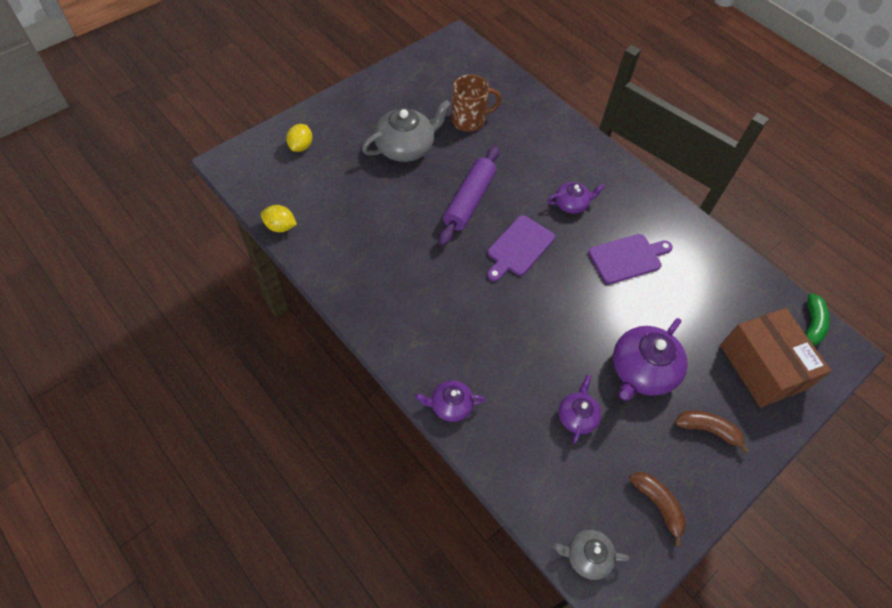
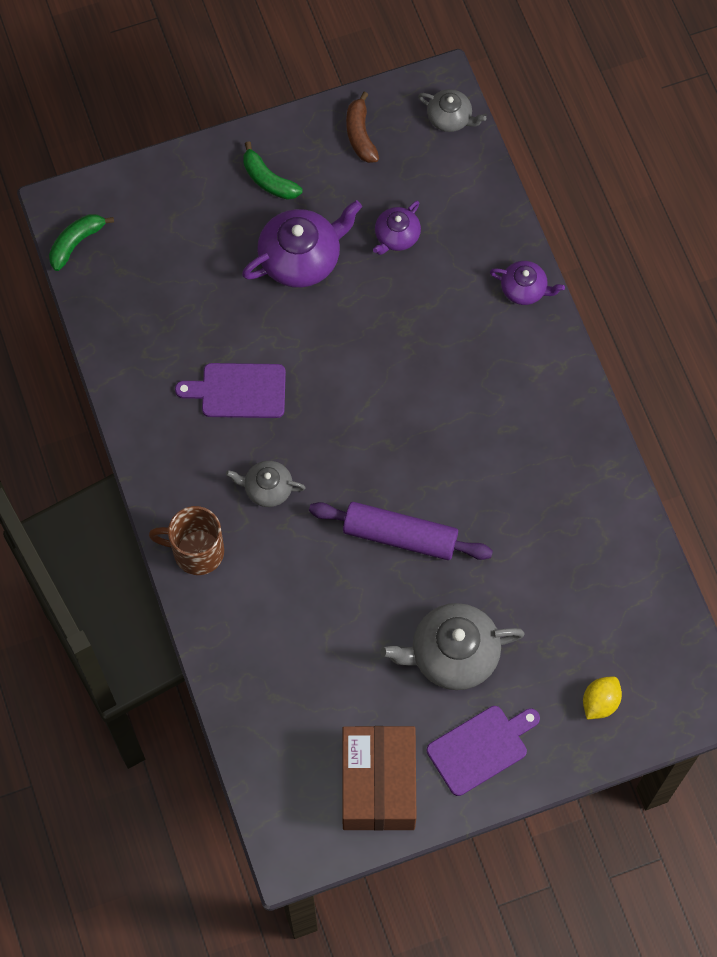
camera: 155 degrees left, 10 degrees up
yellow lemon [261,205,297,232] -> none
purple rolling pin [439,146,499,246] -> purple rolling pin turned 60 degrees clockwise [309,502,493,560]
brown mug [451,74,502,132] -> brown mug moved to [149,506,224,575]
purple cutting board [487,215,555,282] -> purple cutting board moved to [427,706,540,796]
purple teapot [547,182,605,214] -> grey teapot [226,461,306,507]
brown banana [675,411,749,454] -> green banana [243,141,302,200]
brown box [720,308,831,408] -> brown box moved to [342,726,417,831]

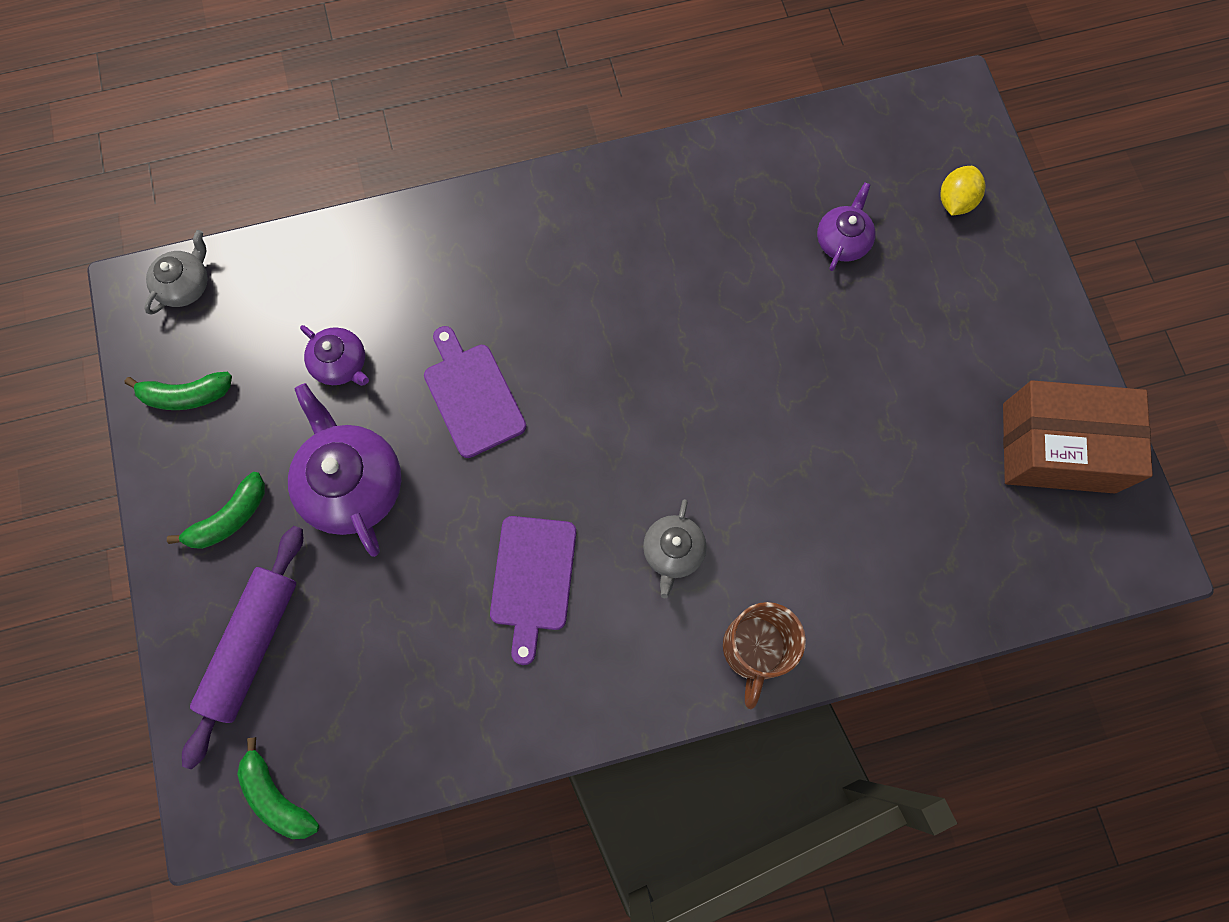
camera: 85 degrees left, 5 degrees up
purple rolling pin [309,502,493,560] -> purple rolling pin moved to [182,526,303,769]
brown banana [346,92,379,163] -> green banana [125,372,232,410]
grey teapot [381,603,525,690] -> none
purple cutting board [427,706,540,796] -> purple cutting board moved to [424,326,526,458]
purple teapot [490,261,565,305] -> purple teapot moved to [817,182,876,271]
yellow lemon [583,677,622,719] -> yellow lemon turned 75 degrees clockwise [940,166,985,216]

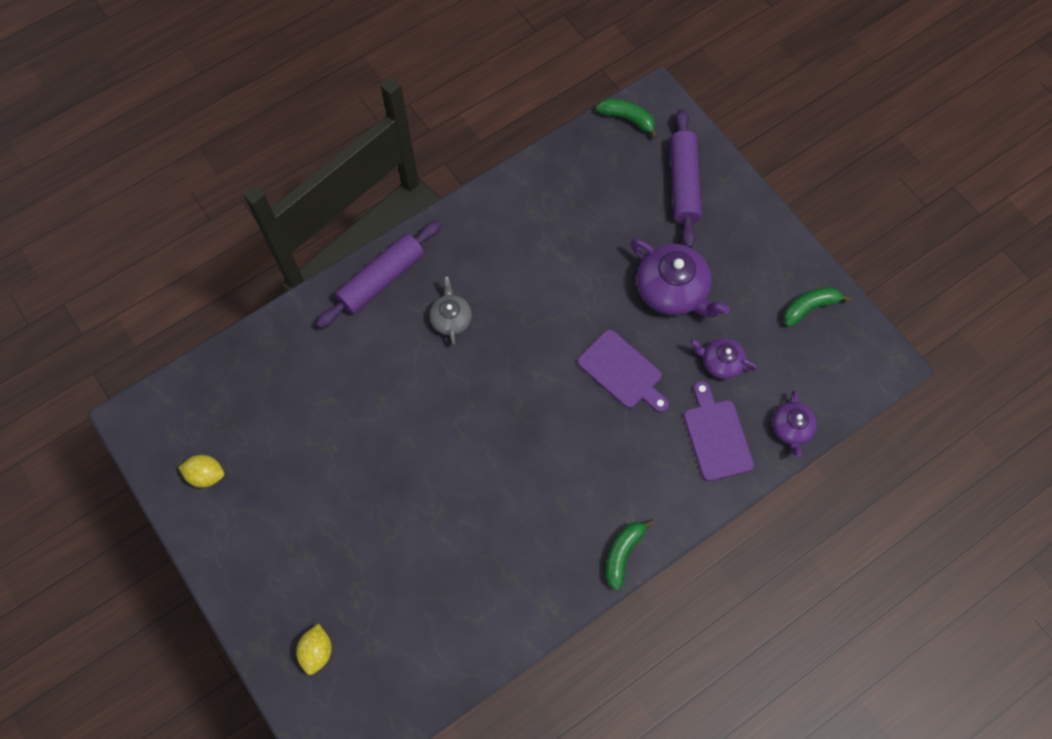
camera: 160 degrees right, 5 degrees down
grey teapot [144,230,208,315] -> none
green banana [167,472,265,549] -> green banana moved to [605,519,655,590]
purple cutting board [490,516,576,665] -> purple cutting board moved to [684,381,754,481]
brown mug [723,602,806,709] -> purple rolling pin [316,221,441,328]
purple teapot [817,182,876,271] -> purple teapot moved to [772,390,817,457]
brown box [1003,380,1153,493] -> yellow lemon [178,455,224,488]

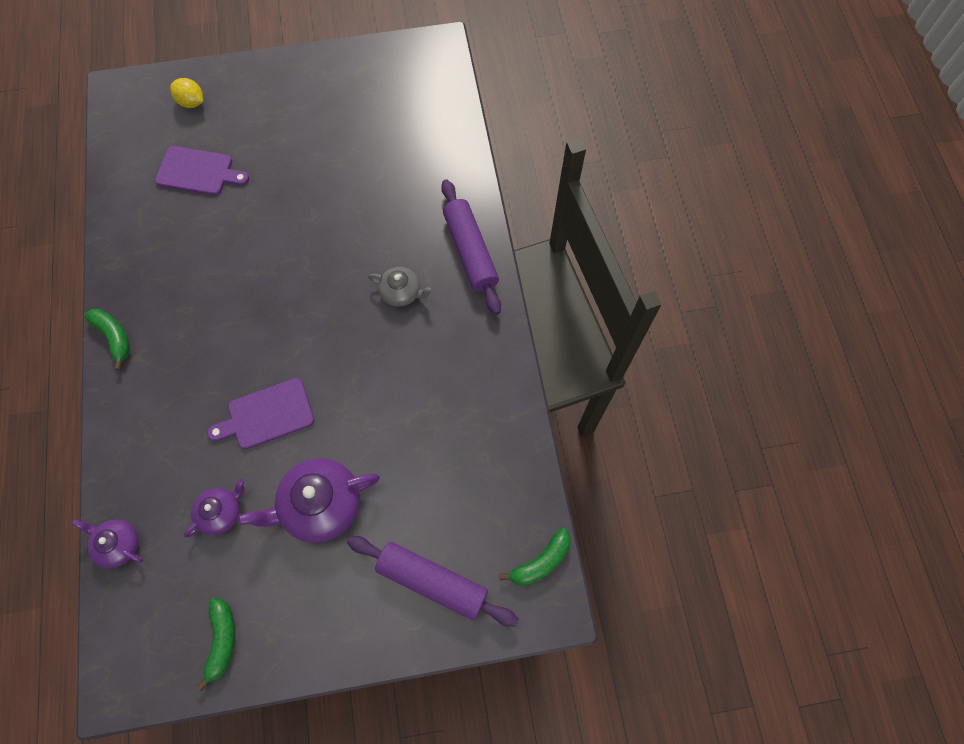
camera: 115 degrees right, 0 degrees up
yellow lemon [178,455,224,488] -> none
purple cutting board [684,381,754,481] -> purple cutting board moved to [155,146,249,195]

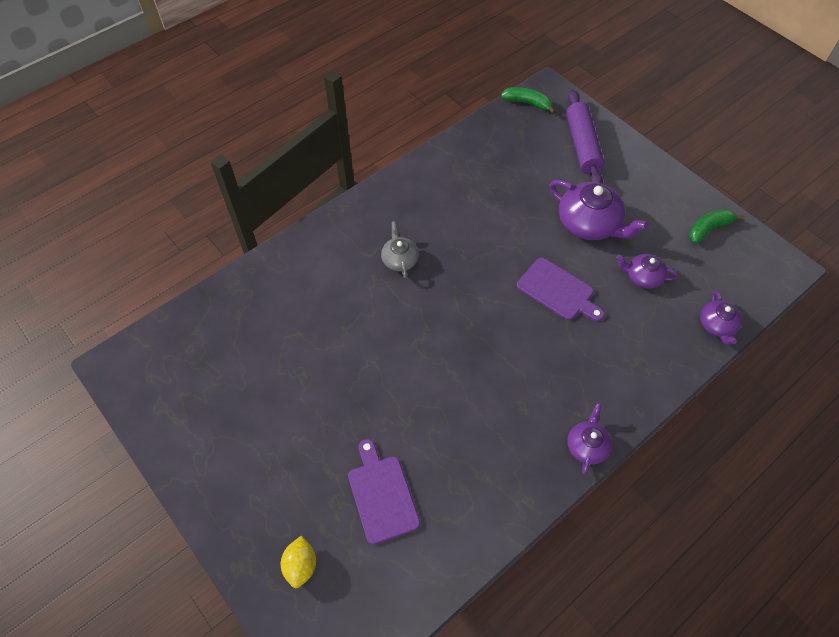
camera: 120 degrees left, 10 degrees down
green banana [84,309,130,370] -> purple teapot [567,403,612,474]
purple rolling pin [441,179,501,315] -> none

